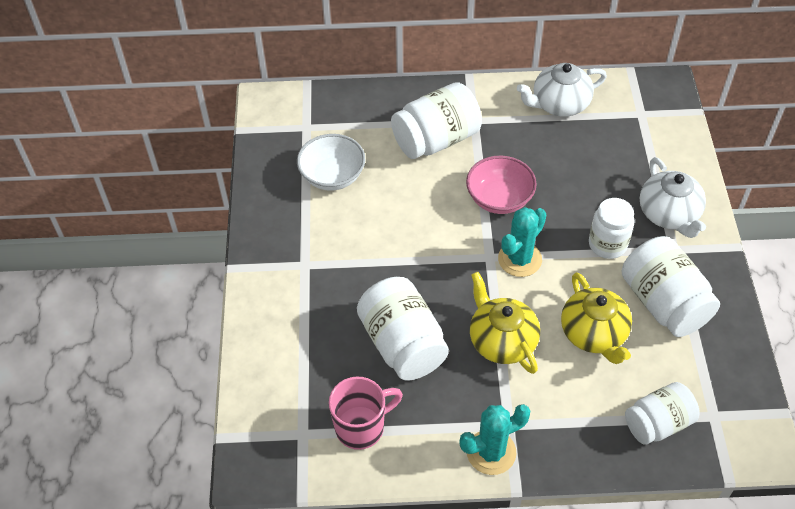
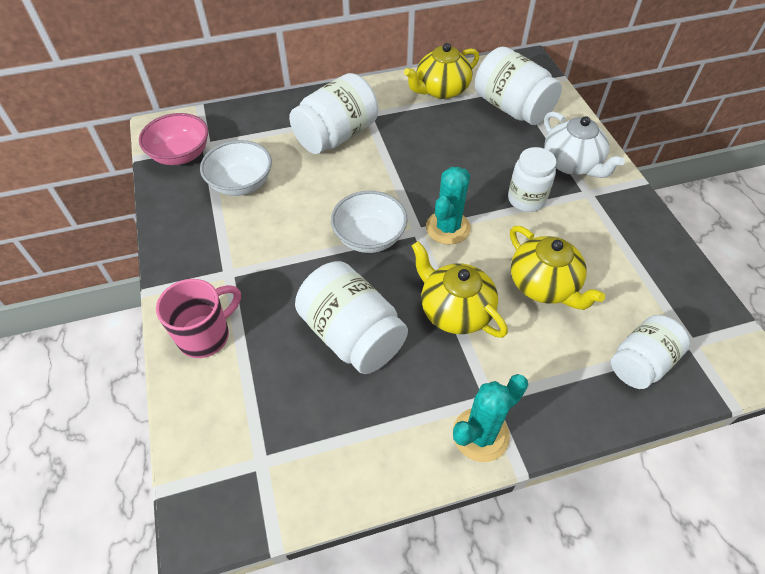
camera: 15 degrees left, 0 degrees up
pink mug [329,376,403,450] -> pink mug moved to [156,279,241,358]
pink bowl [466,156,537,214] -> pink bowl moved to [139,113,208,165]
white teapot [517,63,607,117] -> yellow teapot [404,43,479,99]
white jar [622,236,720,337] -> white jar moved to [475,47,562,125]
none -> white bowl [331,191,407,253]

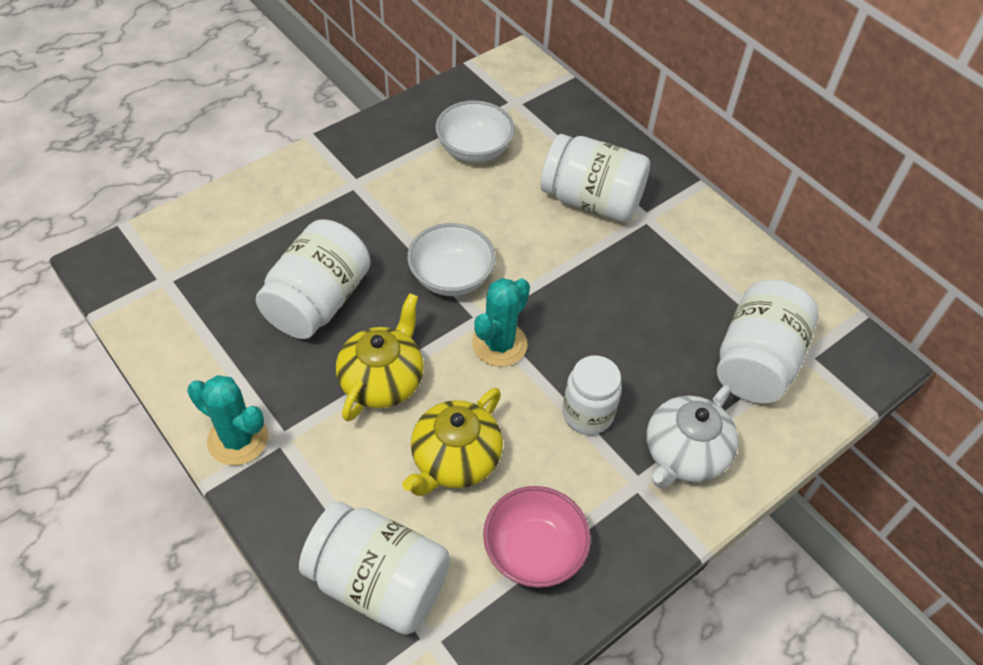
camera: 65 degrees right, 0 degrees up
pink bowl [139,113,208,165] -> pink bowl moved to [483,486,591,588]
pink mug [156,279,241,358] -> none
yellow teapot [404,43,479,99] -> none
turquoise cactus [426,167,471,245] -> turquoise cactus turned 60 degrees counterclockwise [472,278,530,367]
white jar [611,315,690,389] -> white jar [299,502,450,635], size x1.51

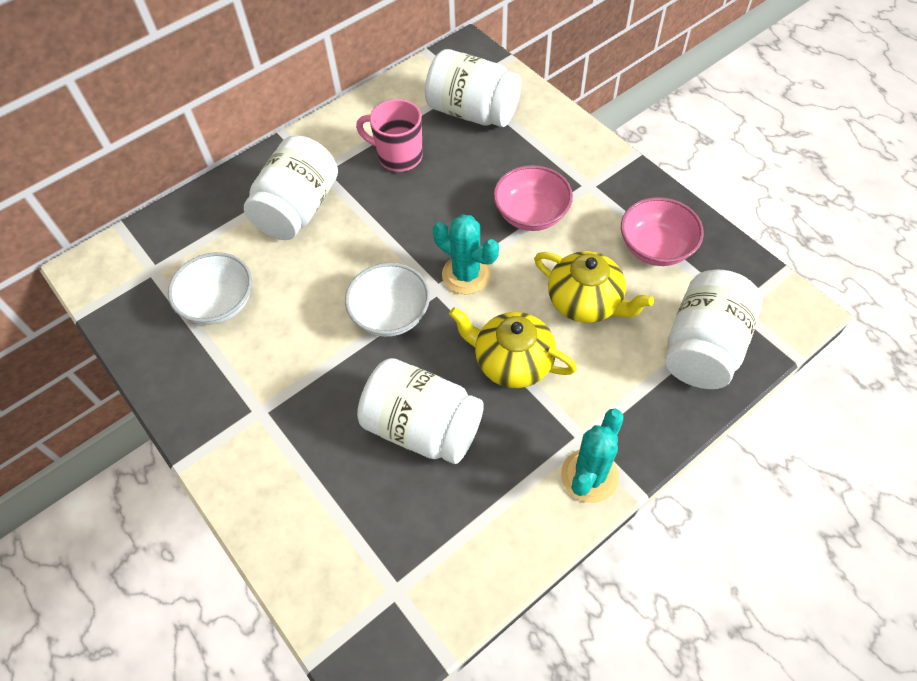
camera: 85 degrees left, 5 degrees up
white jar [562,356,622,435] -> pink bowl [494,165,573,231]
white teapot [647,385,738,488] -> none
none -> pink mug [356,99,423,172]

